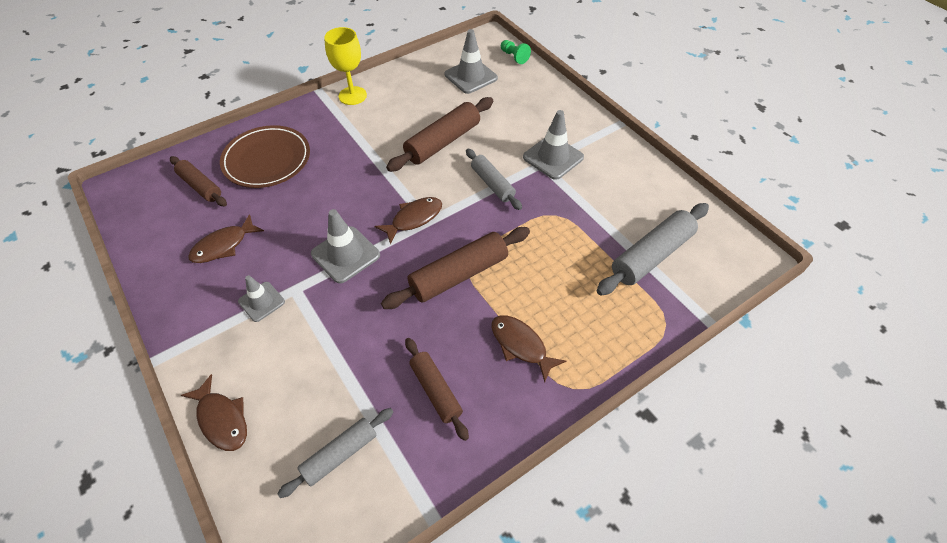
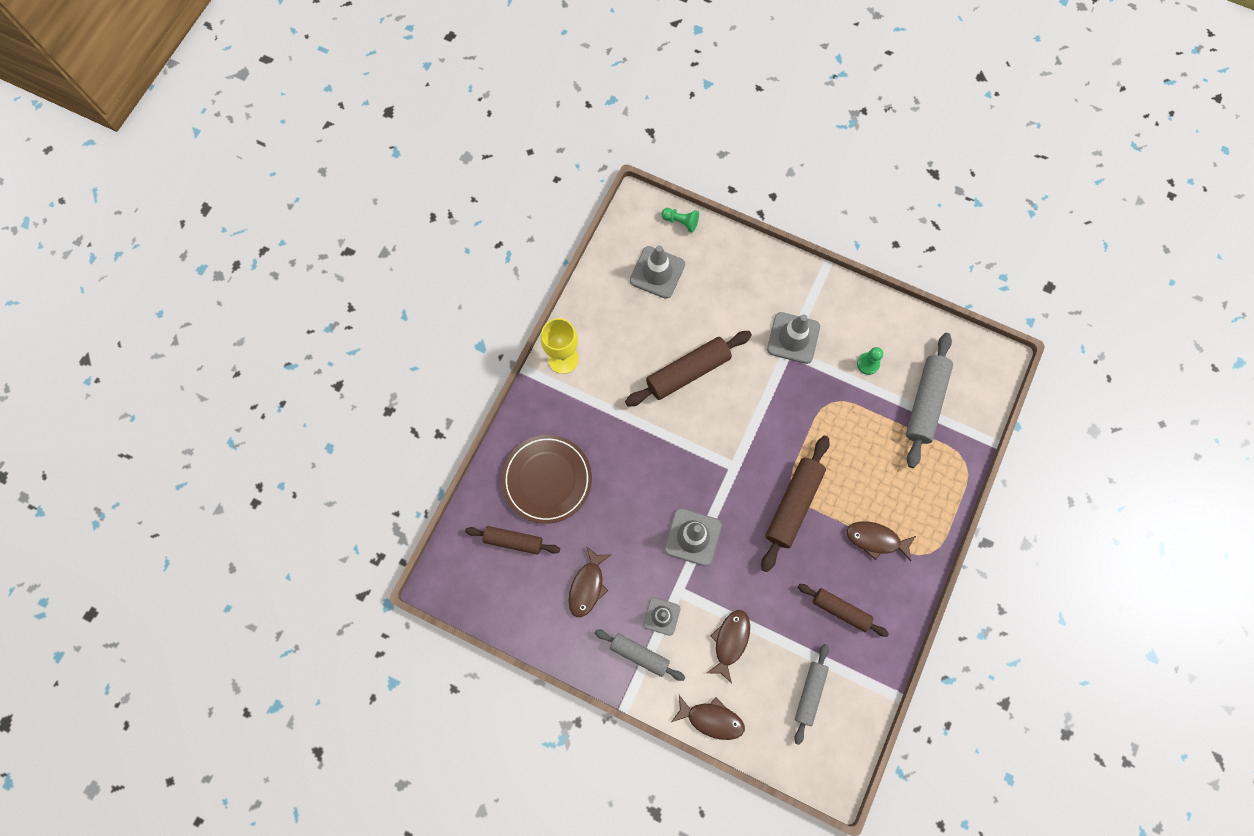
camera: 30 degrees left, 20 degrees up
brown fish [375,197,442,244] -> brown fish moved to [707,610,750,683]
brown rolling pin [386,97,493,172] -> brown rolling pin turned 45 degrees clockwise [625,331,752,407]
grey rolling pin [466,149,522,210] -> grey rolling pin moved to [595,629,685,681]
none -> green pawn [857,347,883,375]

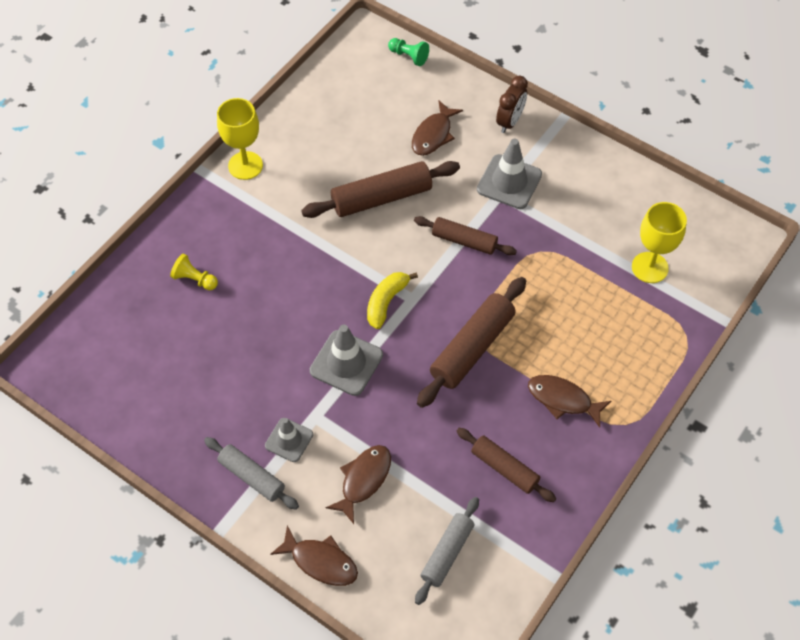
camera: 10 degrees right, 15 degrees down
brown rolling pin [465,526,560,555] -> brown rolling pin moved to [414,216,517,255]
brown plate [502,435,592,524] -> yellow pawn [170,253,218,291]
brown fish [568,546,610,617] -> brown fish moved to [412,101,463,156]
grey traffic cone [630,245,685,299] -> none
green pawn [857,347,883,375] -> none
grey rolling pin [906,333,953,468] -> yellow goblet [632,202,687,283]
none -> yellow banana [367,272,418,329]
none -> brown clock [496,76,528,133]

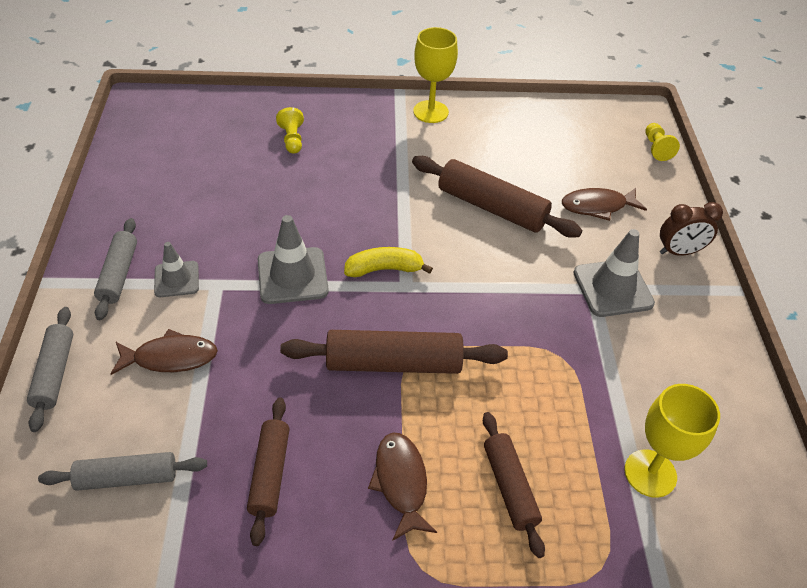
camera: 50 degrees right, 10 degrees down
brown fish [270,526,358,586] -> grey rolling pin [27,307,73,432]
green pawn [388,38,429,66] -> yellow pawn [645,123,680,161]
brown rolling pin [414,216,517,255] -> brown rolling pin moved to [483,412,545,558]

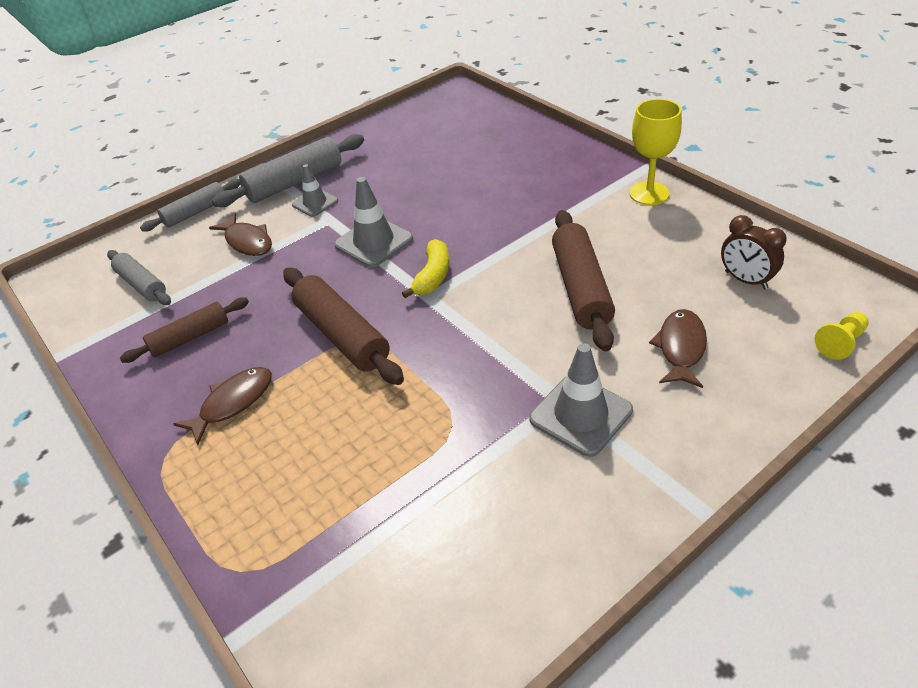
camera: 60 degrees right, 5 degrees down
grey rolling pin [94,218,137,320] -> grey rolling pin [212,134,364,207], size x1.57
yellow pawn [276,107,304,154] -> none
yellow banana [344,247,433,277] -> yellow banana turned 60 degrees clockwise [402,239,449,298]
brown rolling pin [483,412,545,558] -> none
brown fish [562,188,647,221] -> brown fish turned 60 degrees clockwise [649,309,707,388]
yellow goblet [624,384,720,498] -> none
brown clock [660,202,723,256] -> brown clock moved to [721,215,787,289]

